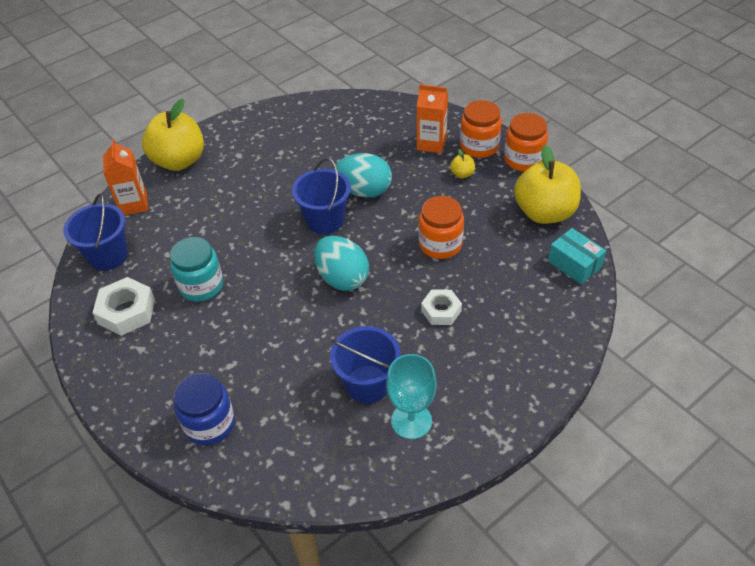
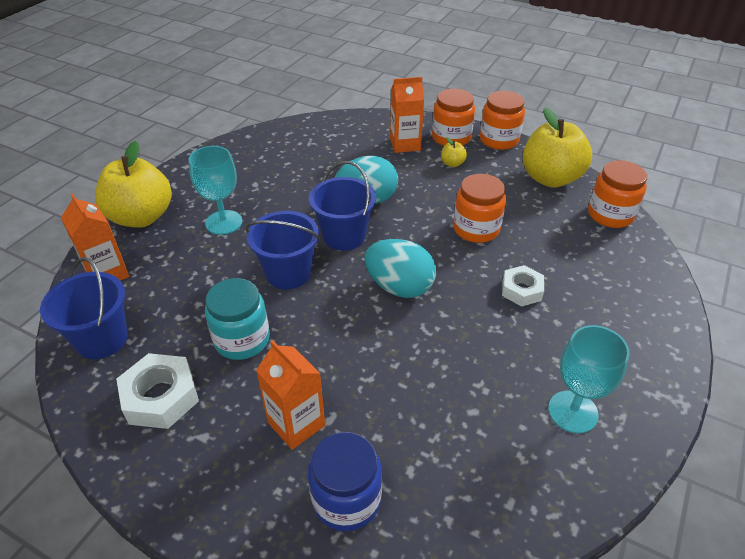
camera: 25 degrees left, 5 degrees down
blue bucket [330,326,401,403] -> blue bucket moved to [245,211,320,289]
turquoise box [548,228,606,284] -> orange jar [588,160,647,228]
none -> turquoise goblet [189,146,242,235]
none -> orange carton [256,340,325,450]

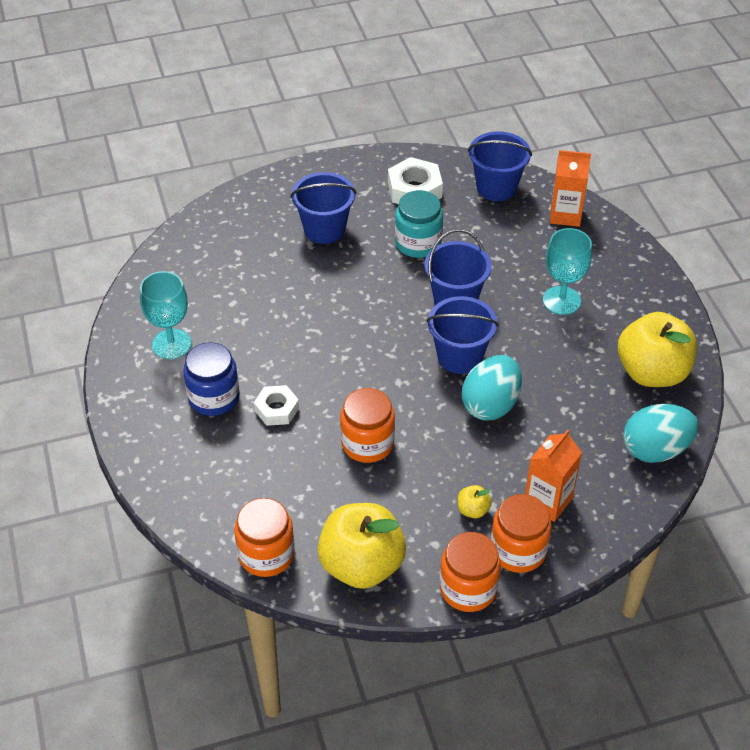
camera: 135 degrees right, 5 degrees up
yellow apple [95,141,172,228] -> yellow apple moved to [618,312,697,387]
orange carton [256,340,325,450] -> blue bucket [290,172,357,244]
blue jar [308,432,382,531] -> blue jar moved to [183,342,240,416]
turquoise egg [365,239,436,298] -> turquoise egg moved to [623,404,698,463]

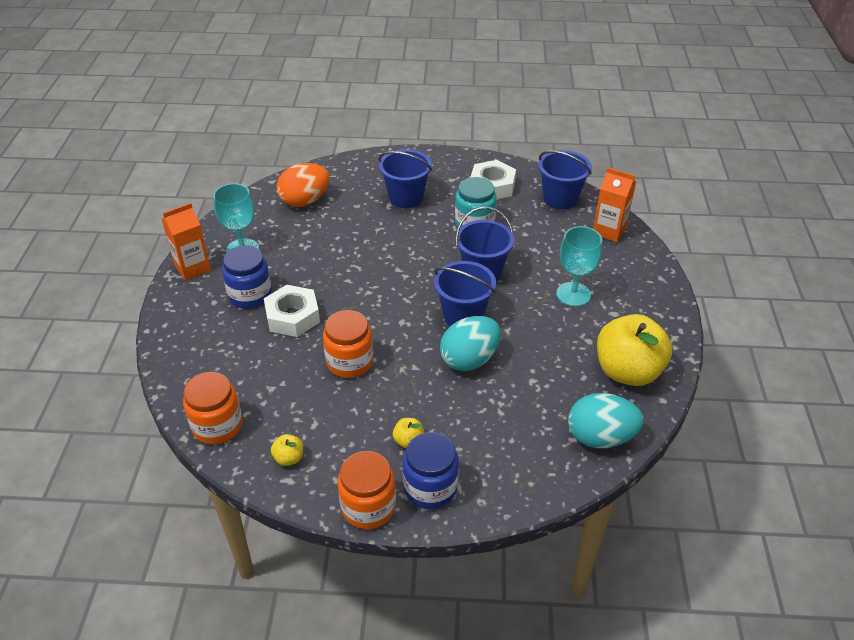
camera: 20 degrees right, 5 degrees down
white nut [254,385,299,426] -> white nut [264,285,320,337], size x1.51
yellow apple [317,503,406,589] -> yellow apple [271,434,303,466], size x0.41
orange jar [491,494,551,573] -> blue jar [403,432,459,509]
orange carton [525,429,582,522] -> orange carton moved to [162,203,211,281]
none -> orange egg [277,163,329,207]

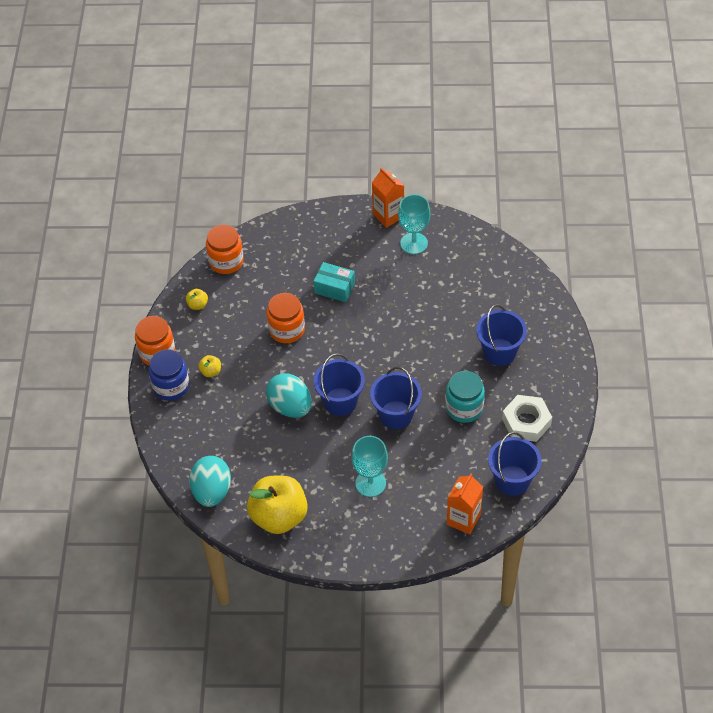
camera: 90 degrees right, 10 degrees up
blue jar [222,245,272,309] -> none
white nut [264,285,320,337] -> turquoise box [313,262,355,302]
orange egg [277,163,329,207] -> none

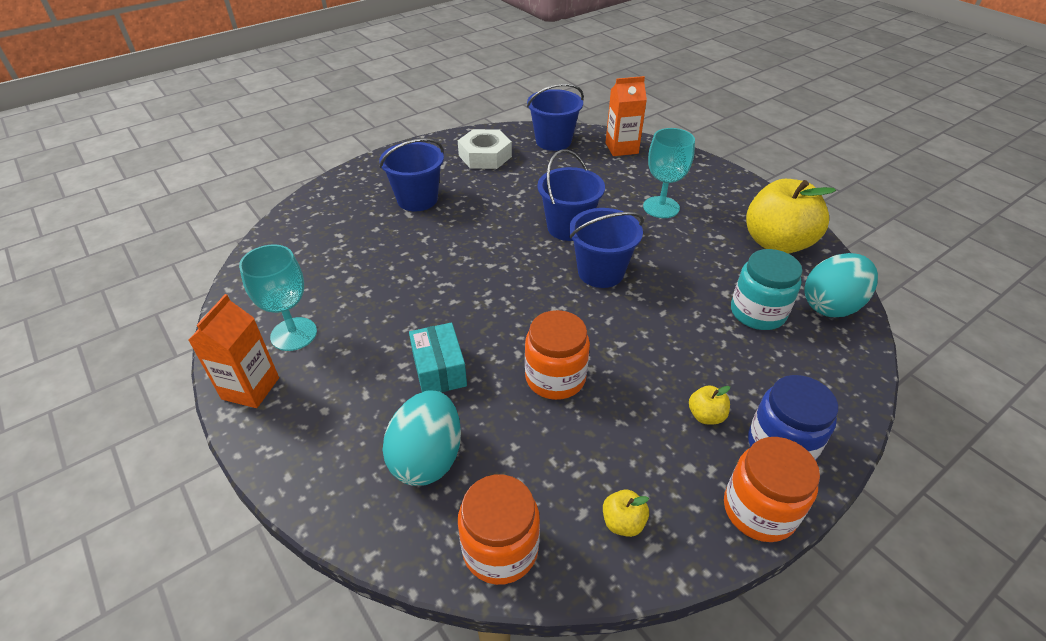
camera: 130 degrees left, 10 degrees down
turquoise egg [266,373,312,418] -> turquoise egg moved to [383,390,461,486]
turquoise jar [446,371,485,423] -> turquoise jar moved to [731,249,802,330]

